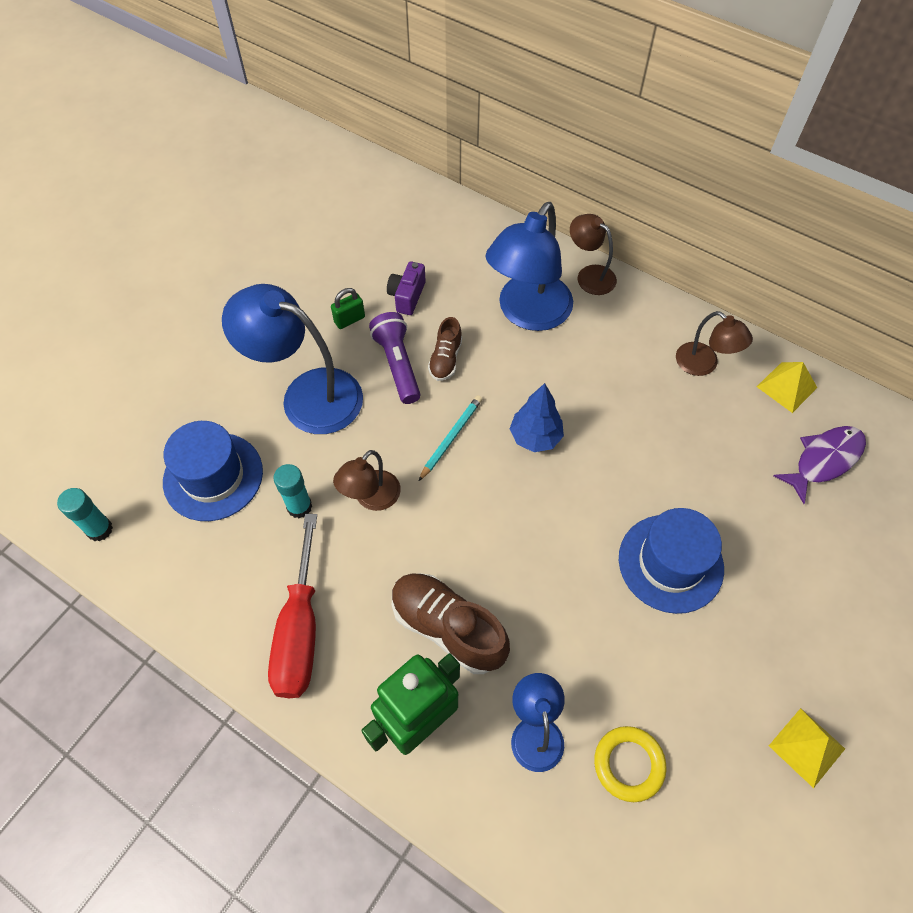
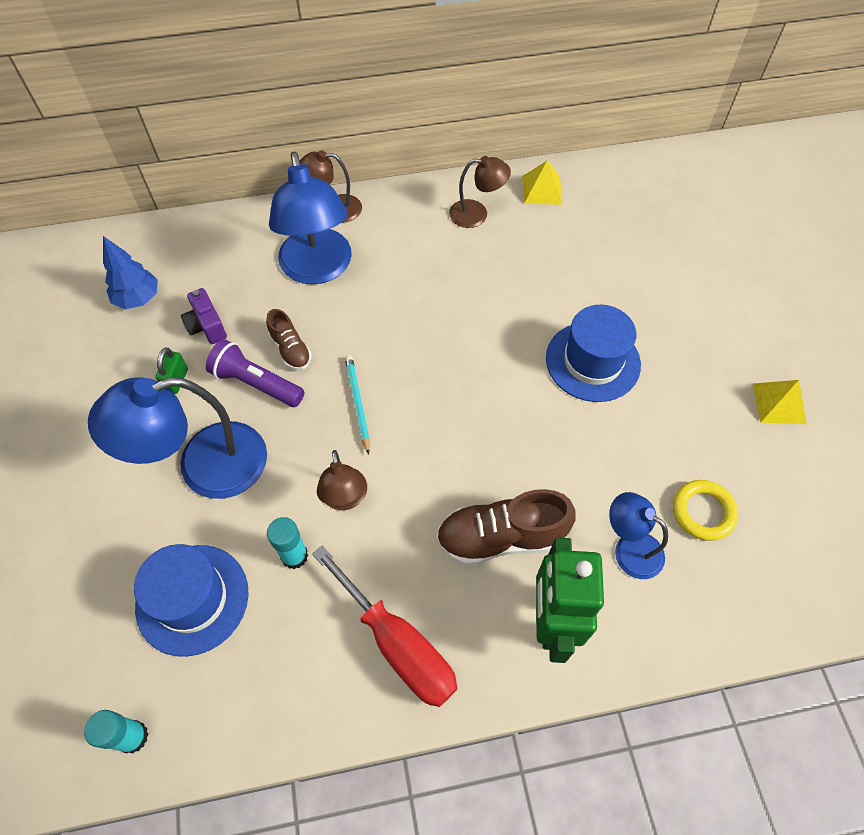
camera: 45 degrees left, 0 degrees up
blue tree [510,383,564,452] -> blue tree moved to [103,236,158,309]
purple fish [773,426,866,504] -> none

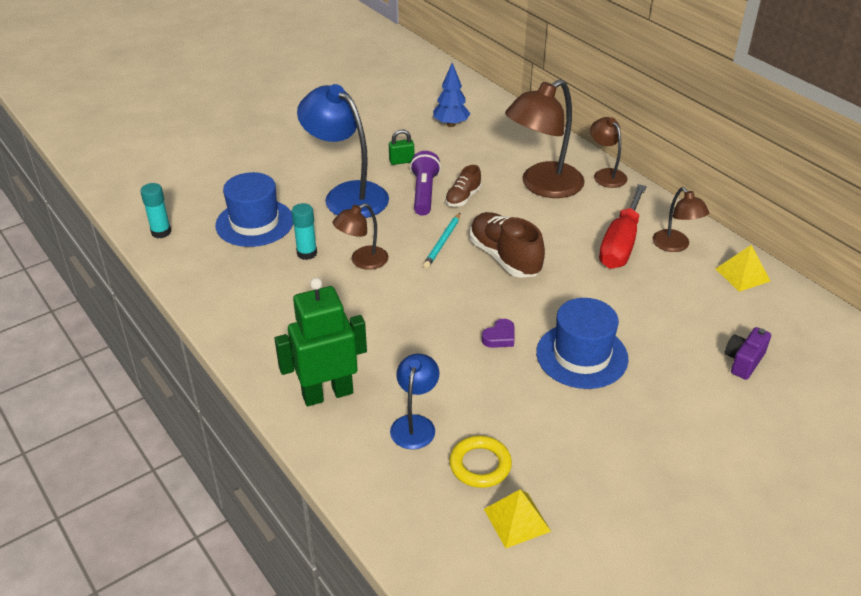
camera: 65 degrees right, 20 degrees down
purple camera [181,288,227,344] -> purple camera moved to [725,327,771,380]
blue lamp [269,151,352,284] -> brown lamp [505,79,585,198]
red screwdriver [312,546,457,707] -> red screwdriver moved to [599,184,647,269]
turquoise pencil [345,355,370,454] -> turquoise pencil turned 150 degrees clockwise [423,213,460,268]
brown shoe [436,489,576,566] -> brown shoe moved to [470,212,545,278]
yellow pyramid [753,380,807,424] -> yellow pyramid moved to [484,489,551,548]
none -> purple heart [482,319,514,348]

